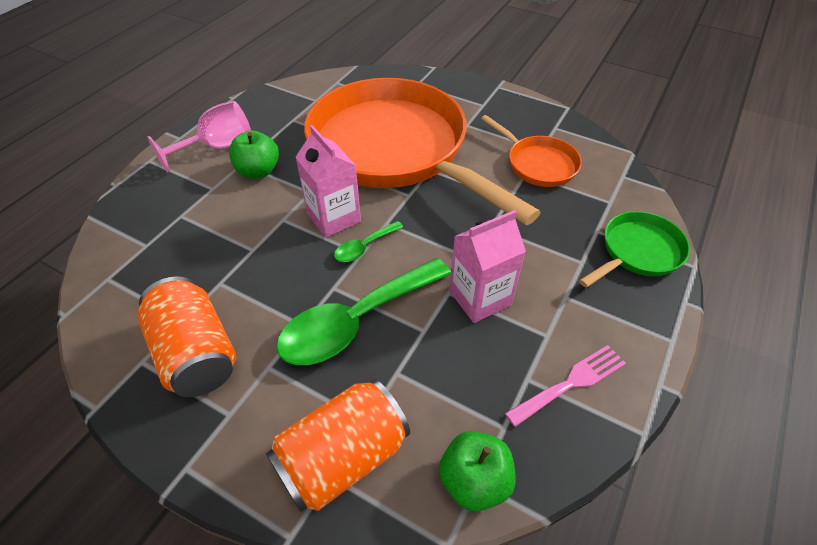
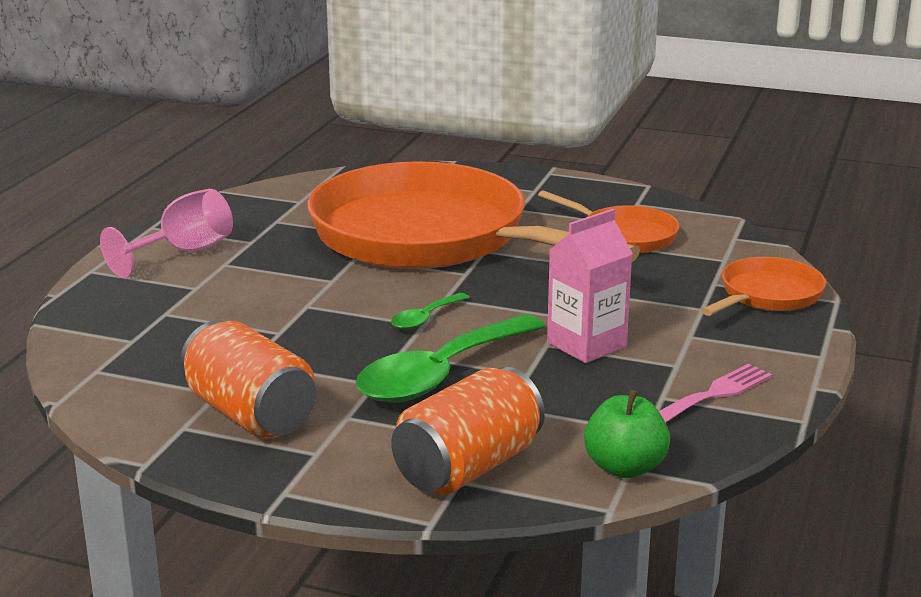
camera: 10 degrees left, 25 degrees down
green apple [229,130,279,178] -> none
pink carton [295,125,361,238] -> none
green pan [579,211,690,288] -> orange pan [701,257,826,316]

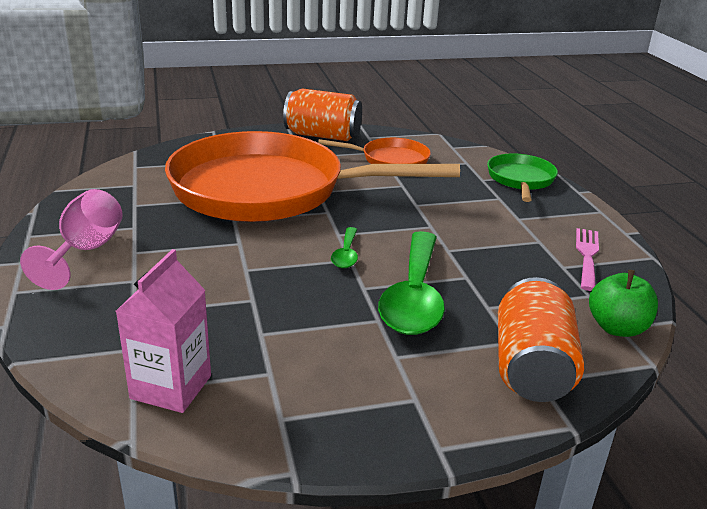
camera: 35 degrees left, 5 degrees up
orange can [180,320,316,439] -> orange can moved to [283,88,362,141]
pink carton [547,209,633,363] -> pink carton moved to [116,249,211,413]
orange pan [701,257,826,316] -> green pan [487,153,558,202]

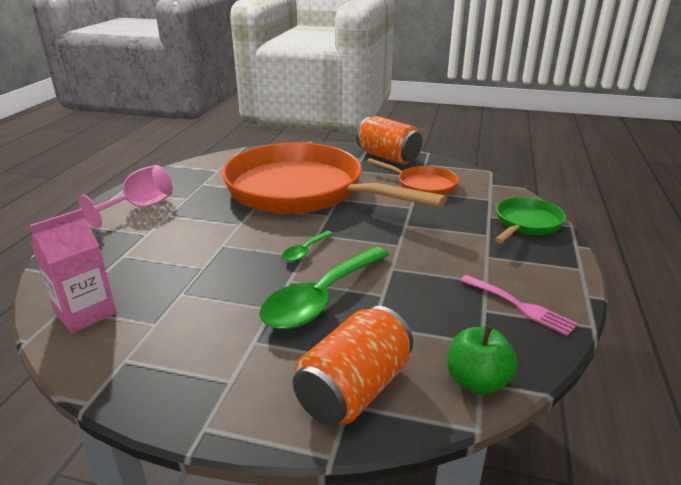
camera: 30 degrees right, 0 degrees up
pink fork [576,228,599,291] -> pink fork turned 90 degrees clockwise [460,275,578,336]

